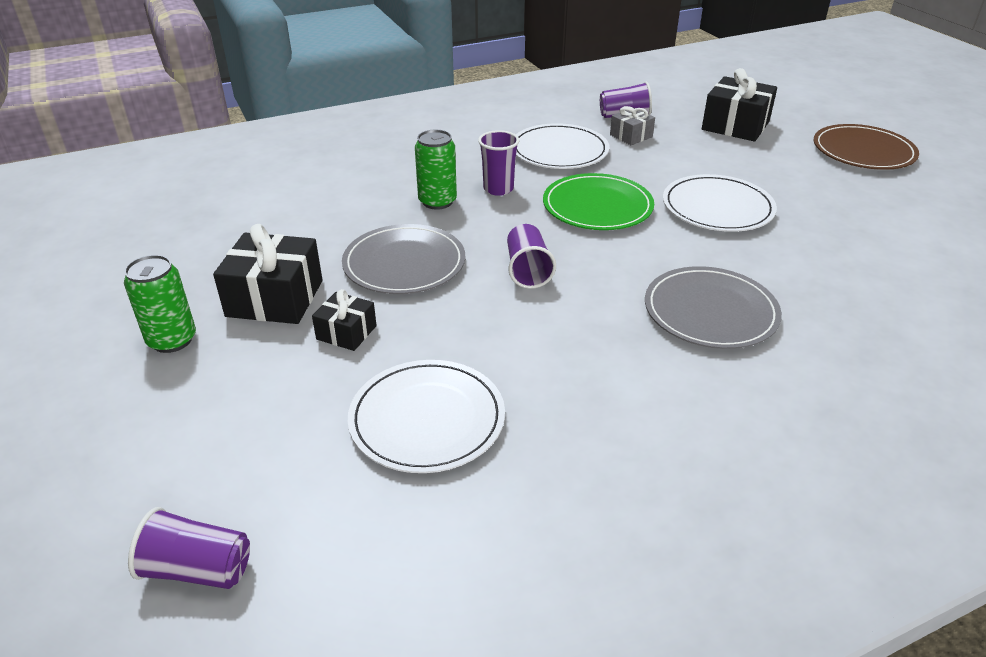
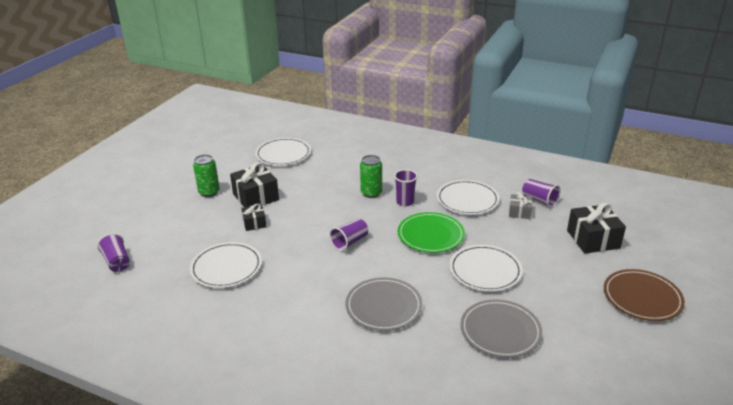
camera: 50 degrees right, 5 degrees down
grey plate [342,224,465,294] -> grey plate moved to [460,300,542,358]
none -> white plate [255,138,311,166]

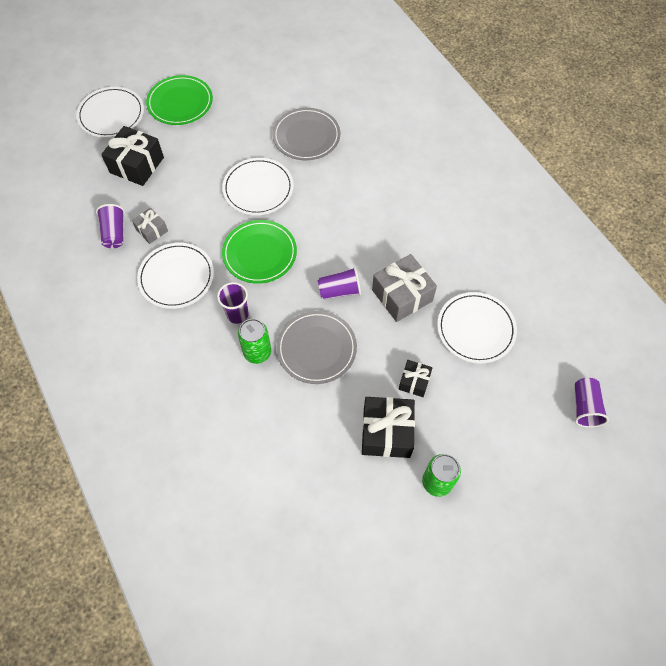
camera: 145 degrees left, 30 degrees up
white plate [255,138,311,166] -> white plate moved to [76,87,144,138]
grey plate [345,277,422,331] -> grey plate moved to [277,311,357,384]
brown plate [604,269,685,321] -> green plate [146,75,213,125]
none -> grey gift [372,254,437,322]

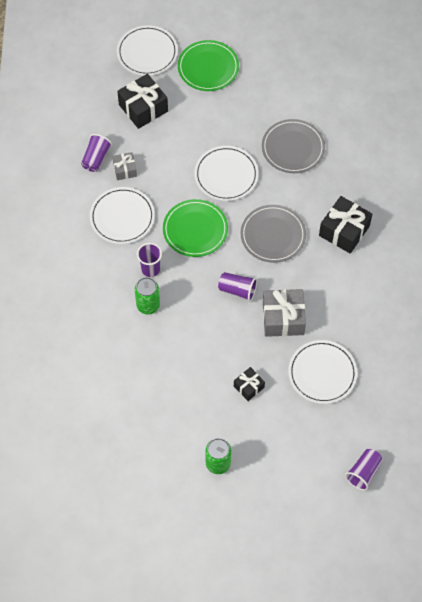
camera: 30 degrees right, 0 degrees up
grey plate [277,311,357,384] -> grey plate moved to [241,205,306,263]
black gift [362,397,415,458] -> black gift moved to [319,196,372,254]

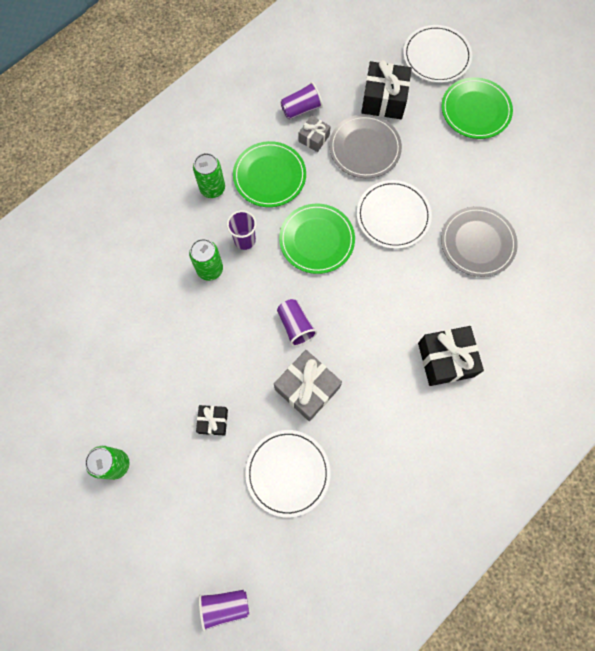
camera: 45 degrees right, 10 degrees up
white plate [90,187,155,244] -> green plate [233,141,306,207]
grey plate [241,205,306,263] -> grey plate moved to [329,114,402,178]
none -> green can [193,153,225,198]

